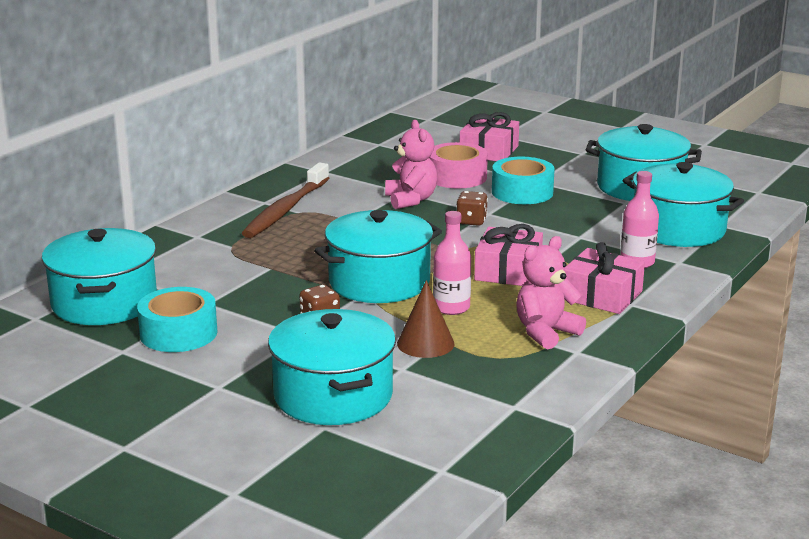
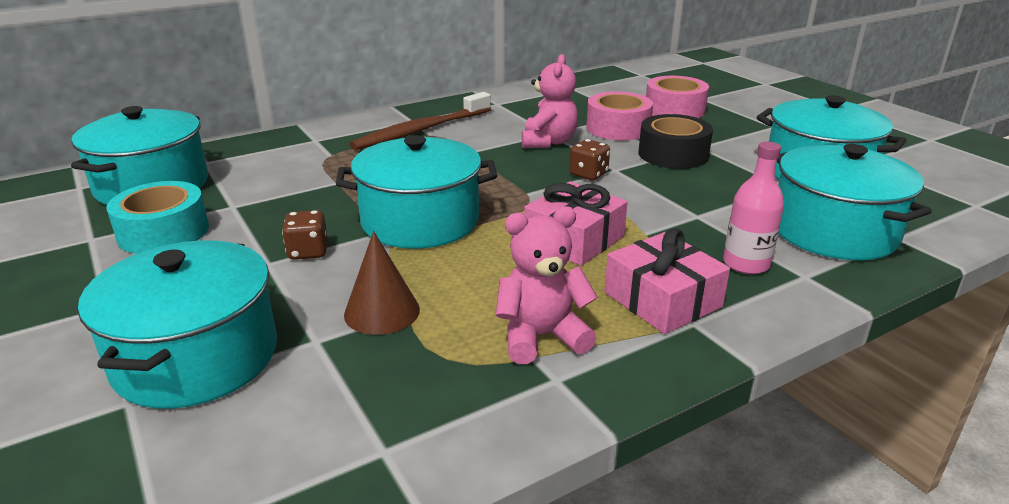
camera: 25 degrees right, 5 degrees up
pink bottle [433,211,471,315] -> none
pink gift [460,112,519,161] -> pink tape [646,76,709,118]
turquoise tape [492,157,555,204] -> black tape [638,114,713,169]

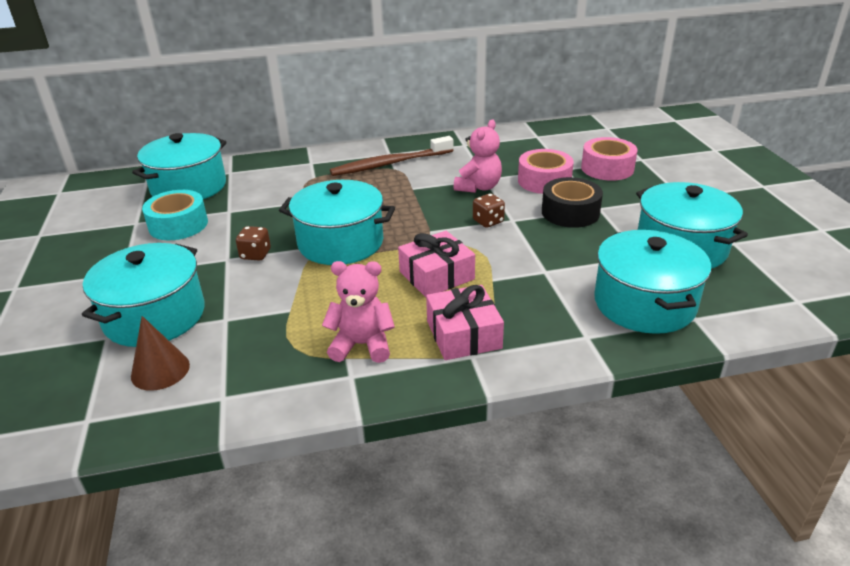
camera: 20 degrees right, 5 degrees up
brown cone [344,231,420,335] -> brown cone moved to [131,316,190,391]
pink bottle [723,142,784,274] -> none

